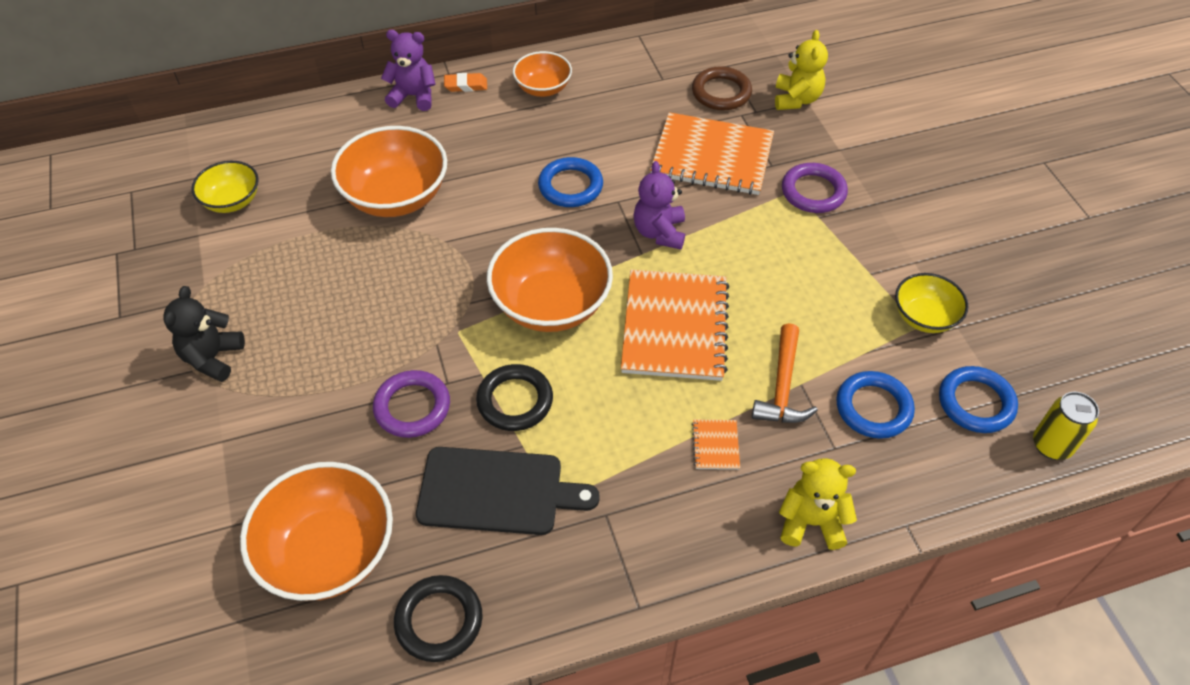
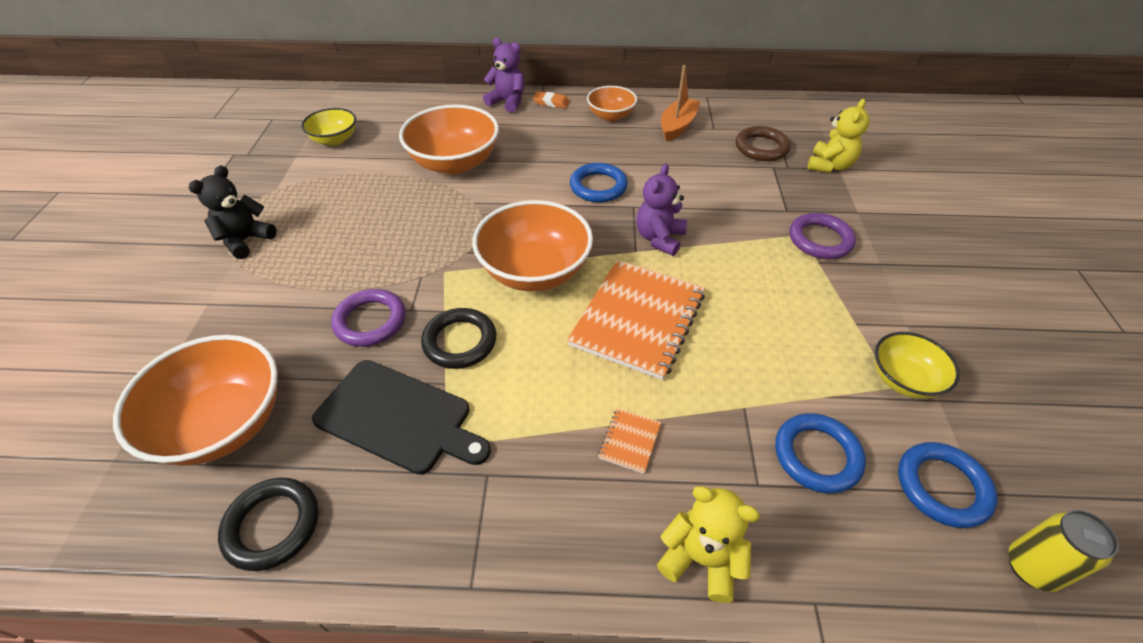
camera: 20 degrees right, 5 degrees down
orange notebook [650,112,774,195] -> none
orange hammer [752,323,818,423] -> none
none -> orange boat [661,65,701,141]

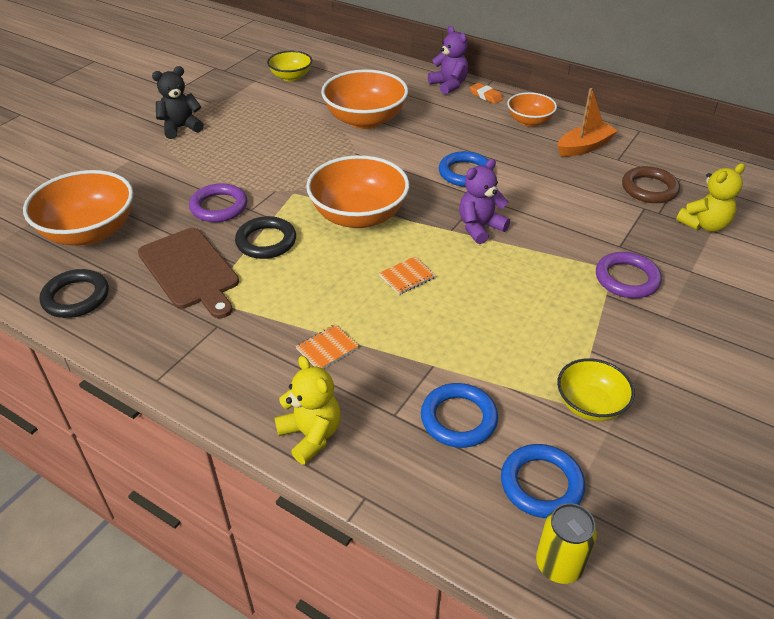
camera: 30 degrees right, 5 degrees down
black cutting board [312,360,491,475] -> brown cutting board [138,228,239,318]
orange notebook [567,260,705,380] -> orange notebook [379,257,436,295], size x0.41

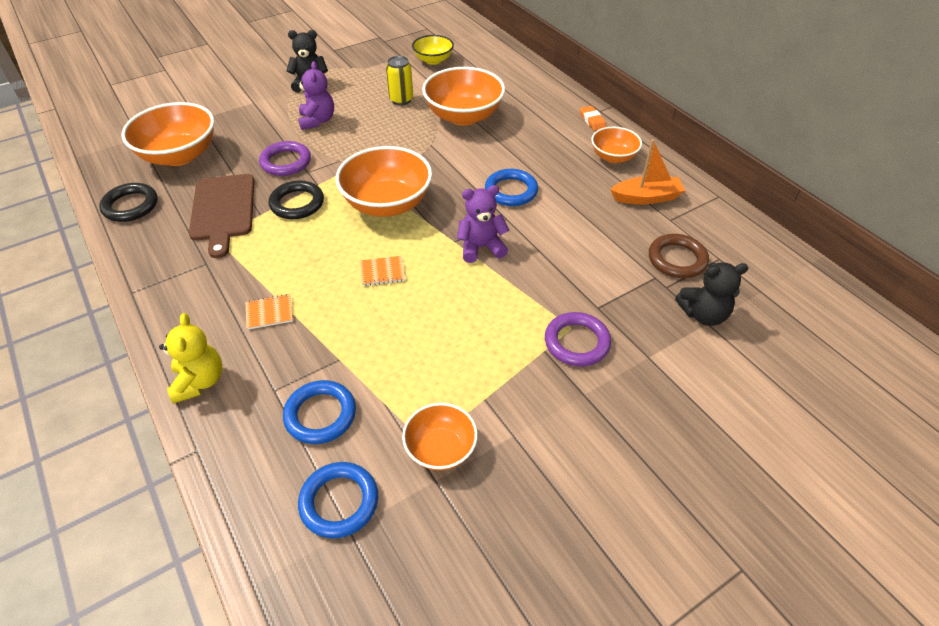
camera: 25 degrees right, 5 degrees up
purple teddy bear [428,26,468,95] -> purple teddy bear moved to [297,61,334,130]
yellow can [536,503,597,584] -> yellow can moved to [386,56,413,105]
yellow bowl [557,358,635,421] -> orange bowl [402,403,478,471]
yellow teddy bear [676,163,745,232] -> black teddy bear [675,263,748,326]

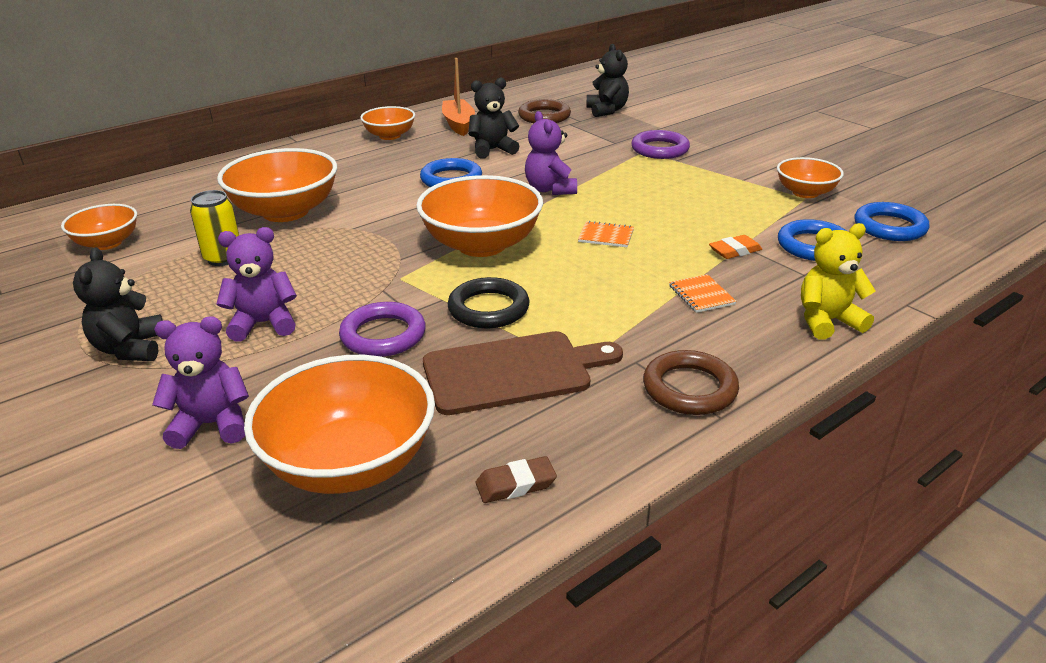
camera: 95 degrees left, 15 degrees down
black ring [99,183,158,222] -> brown eraser [476,456,557,503]
orange notebook [360,256,405,286] -> orange notebook turned 60 degrees counterclockwise [578,221,634,247]
yellow bowl [412,35,454,65] -> orange bowl [61,204,137,250]
orange eraser [580,106,606,131] -> orange eraser moved to [709,235,762,259]
none -> purple teddy bear [152,316,249,449]
none -> black teddy bear [468,77,519,159]
none -> brown ring [643,350,739,415]

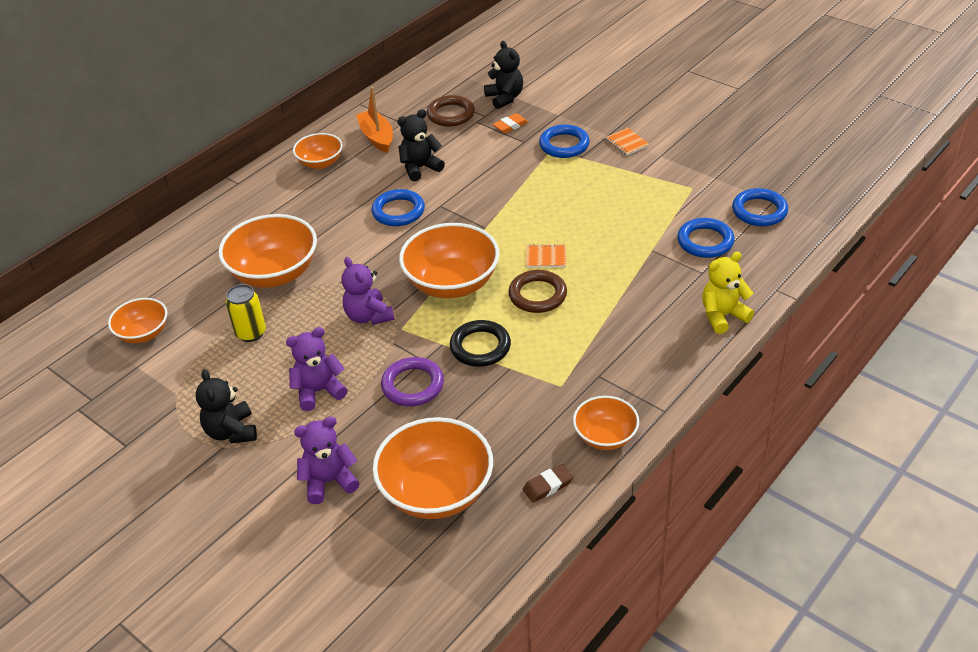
camera: 10 degrees left, 10 degrees up
brown cutting board [423,331,623,415] -> none
purple teddy bear [525,111,577,195] -> purple teddy bear moved to [342,257,395,325]
purple ring [631,130,690,159] -> blue ring [539,124,590,158]
brown ring [643,350,739,415] -> brown ring moved to [508,270,567,313]
orange notebook [669,274,737,313] -> orange notebook moved to [606,128,649,156]
orange eraser [709,235,762,259] -> orange eraser moved to [493,113,528,133]
orange bowl [777,157,844,198] -> orange bowl moved to [573,396,639,450]

